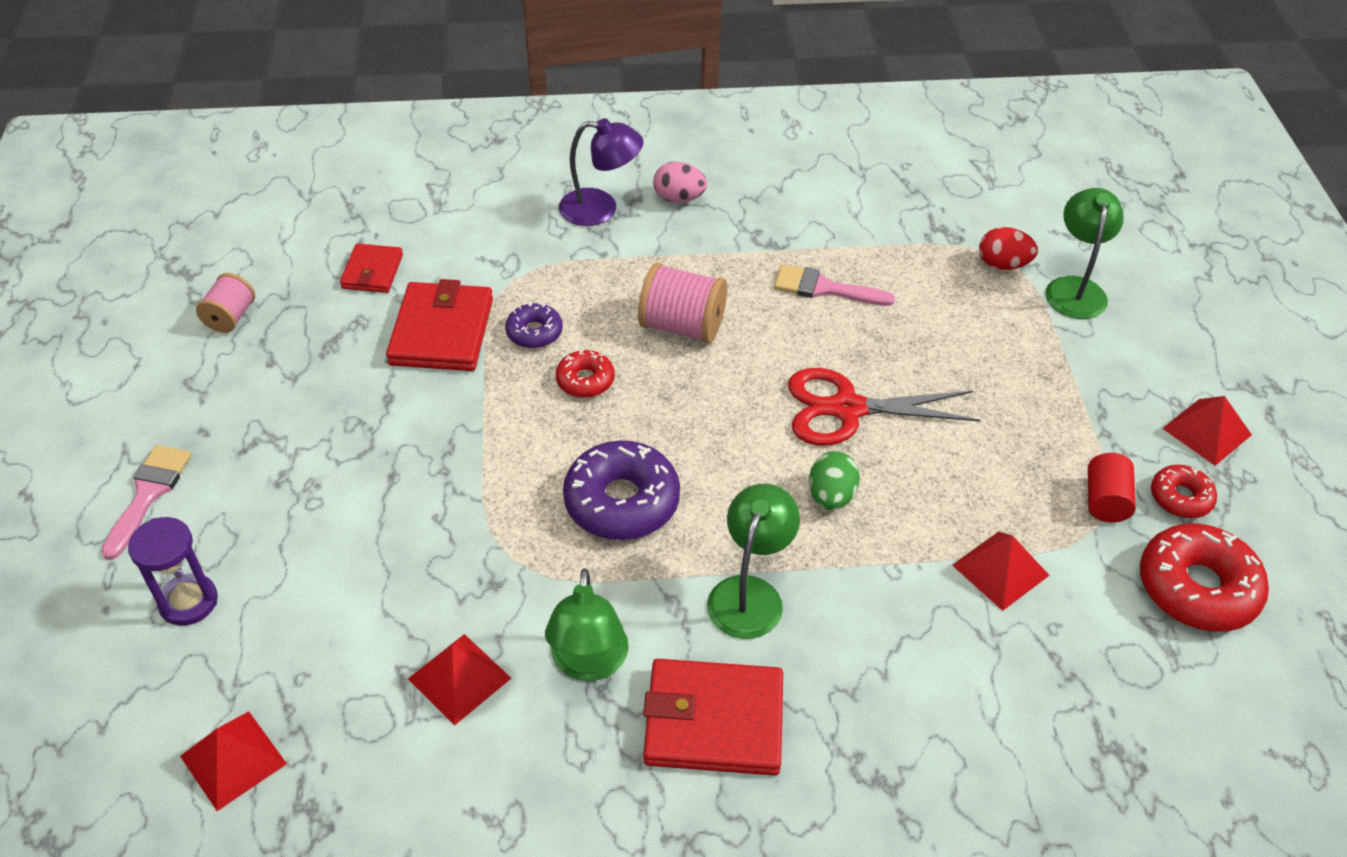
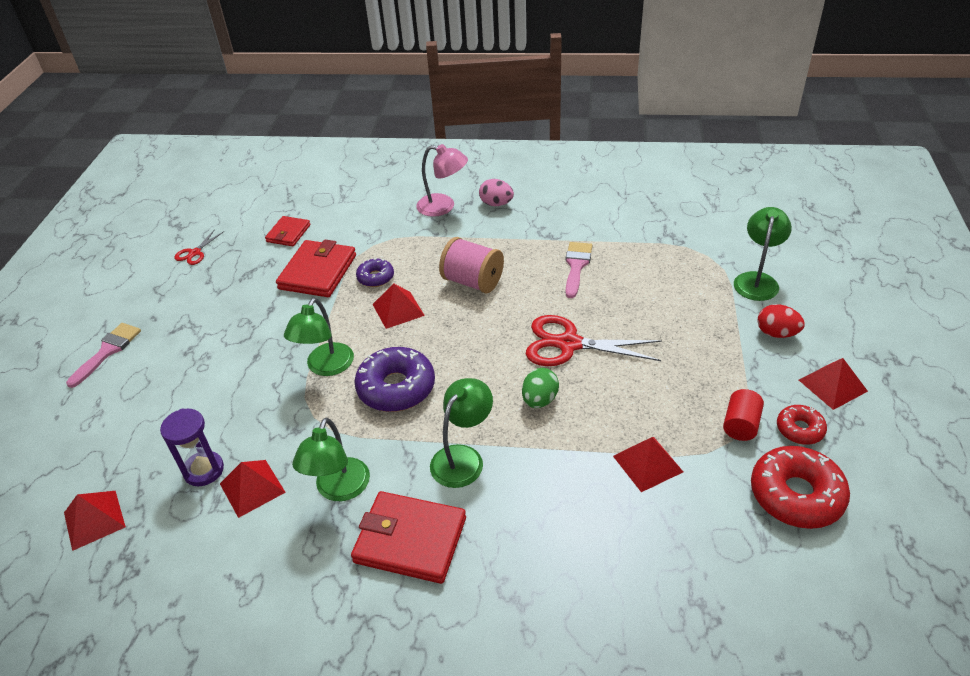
camera: 15 degrees right, 5 degrees down
purple hourglass [128,517,218,626] -> purple hourglass moved to [160,408,224,486]
pink spool [196,273,255,333] -> red scissors [174,229,224,265]
red donut [556,350,615,398] -> red pyramid [372,284,425,329]
purple lamp [559,118,643,226] -> pink lamp [416,144,468,217]
pink brush [774,264,895,306] -> pink brush turned 75 degrees clockwise [565,242,592,298]
red egg [979,227,1038,270] -> red egg moved to [758,304,805,338]
none -> green lamp [284,298,354,376]

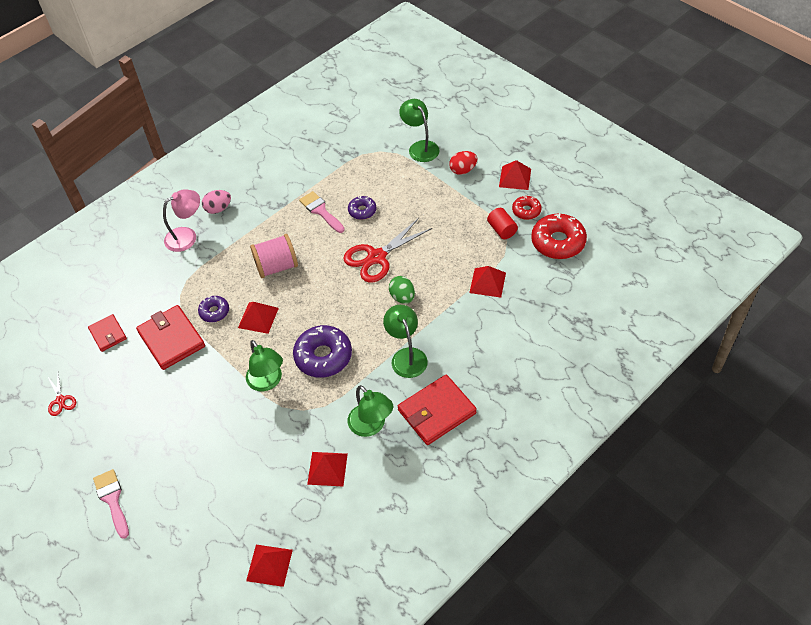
camera: 50 degrees left, 10 degrees up
purple hourglass [160,408,224,486] -> none
none -> purple donut [348,196,376,220]

